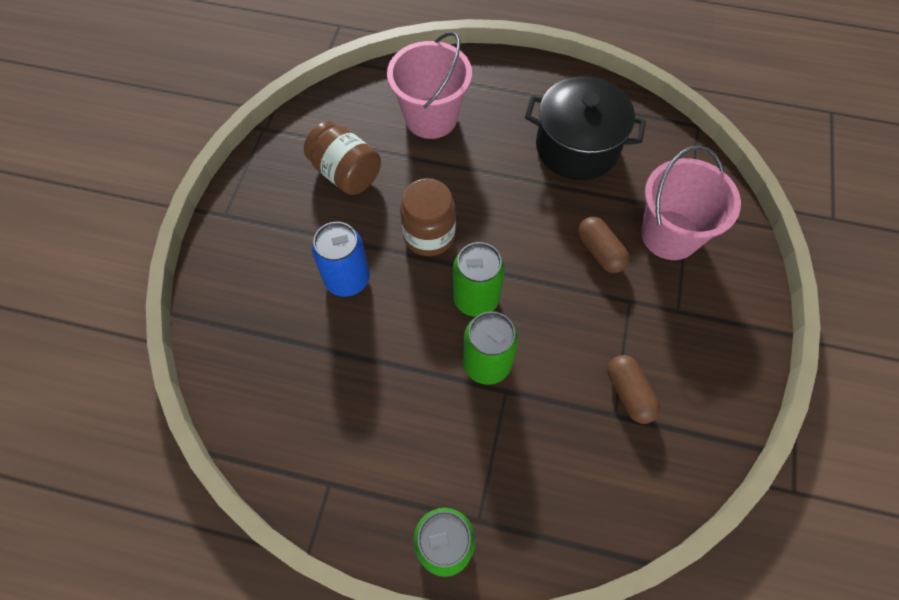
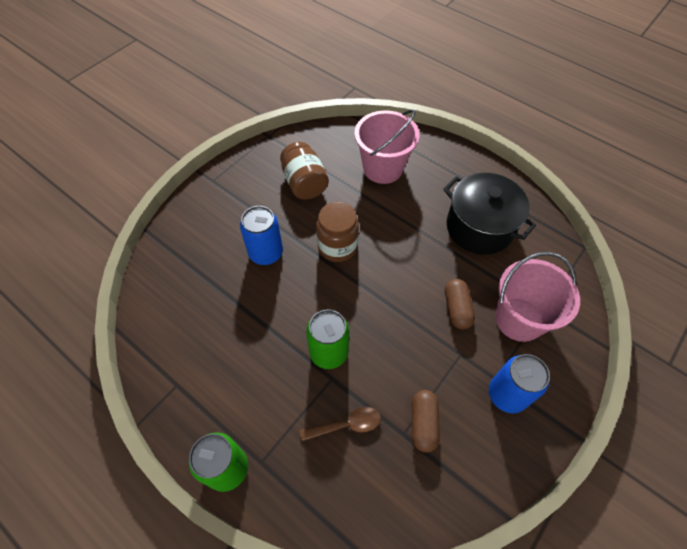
camera: 25 degrees right, 5 degrees down
green can [453,242,505,317] -> none
none -> brown spoon [300,407,381,441]
none -> blue can [489,354,550,413]

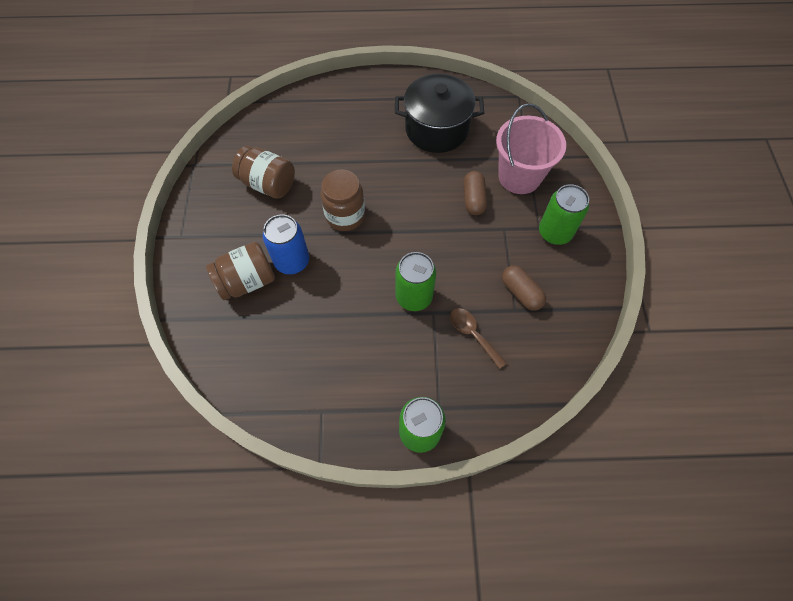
camera: 40 degrees left, 5 degrees up
brown spoon [300,407,381,441] -> brown spoon turned 75 degrees counterclockwise [450,308,507,369]
pink bucket [355,110,419,184] -> none
brown capsule [445,279,475,329] -> brown capsule turned 45 degrees clockwise [463,171,487,215]
blue can [489,354,550,413] -> green can [539,184,589,245]
none -> brown jar [206,242,275,300]

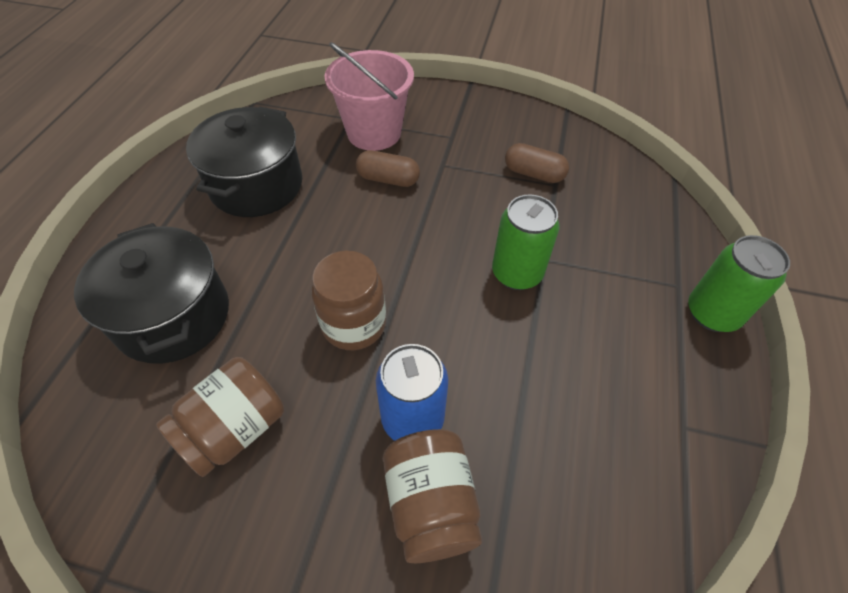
camera: 75 degrees left, 10 degrees down
brown spoon [450,308,507,369] -> none
brown capsule [502,265,546,310] -> brown capsule turned 45 degrees clockwise [505,143,569,183]
green can [539,184,589,245] -> none
none -> black pot [74,223,229,364]

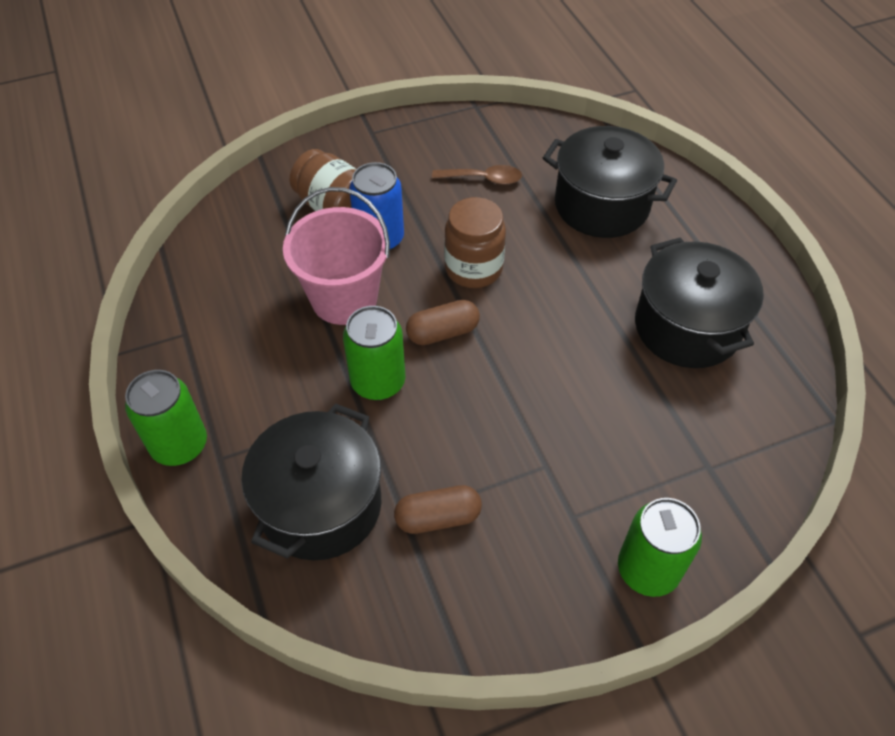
camera: 145 degrees right, 0 degrees up
brown jar [156,357,284,477] -> brown spoon [432,165,522,185]
pink bucket [325,42,414,151] -> pink bucket moved to [283,187,390,325]
brown capsule [356,150,420,187] -> brown capsule moved to [406,300,480,345]
none -> black pot [241,403,381,560]
none -> green can [618,498,702,597]

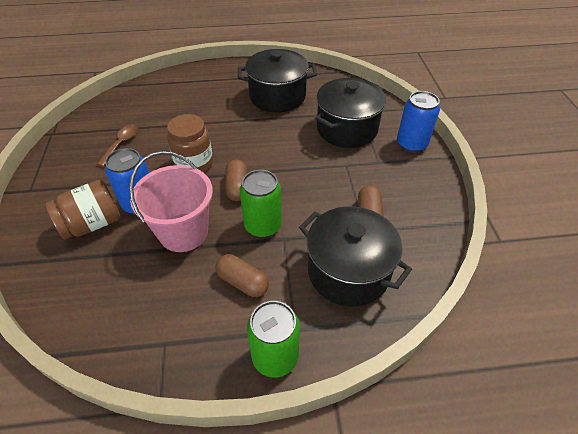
camera: 75 degrees left, 5 degrees down
black pot [543,126,677,238] -> black pot moved to [315,78,386,148]
green can [618,498,702,597] -> blue can [397,91,440,153]
none -> brown capsule [215,254,269,297]

